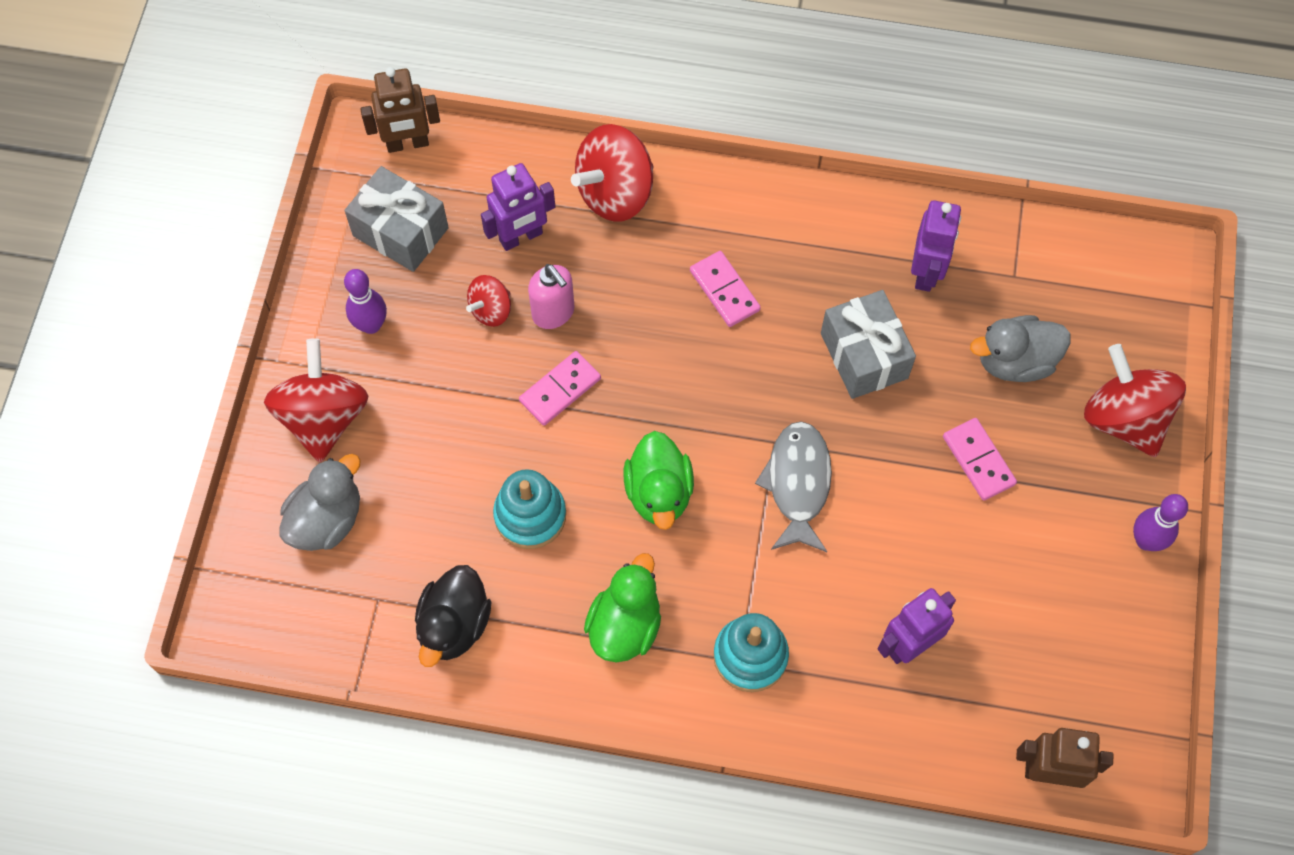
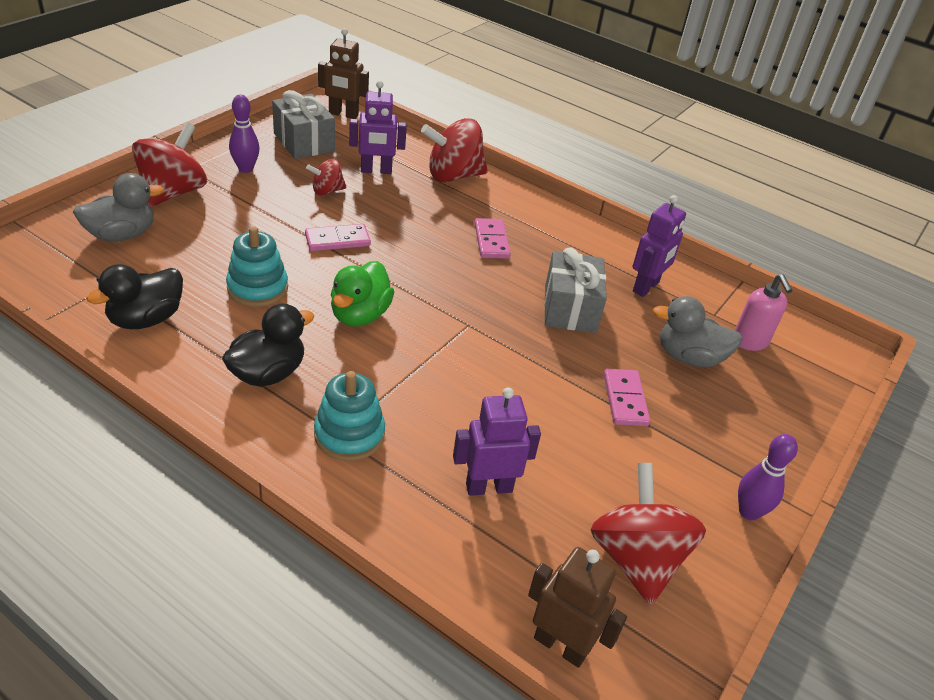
camera: 20 degrees right, 25 degrees down
pink soap dispenser [528,264,574,329] -> pink soap dispenser moved to [735,274,793,351]
green duck [584,553,661,662] -> black duck [222,303,315,387]
grey fish [755,422,832,552] -> none
red spinning top [1084,344,1186,457] -> red spinning top moved to [591,463,706,605]

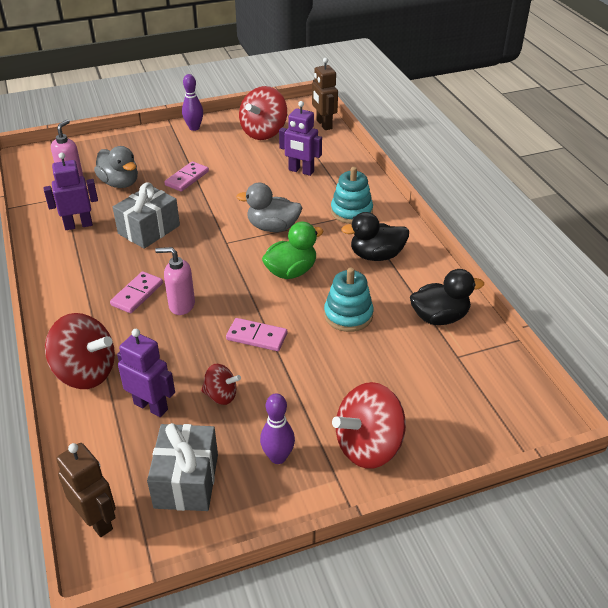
camera: 140 degrees left, 0 degrees up
grey duck [73,173,164,241] -> grey duck moved to [236,183,302,232]
none -> pink soap dispenser [155,247,195,315]

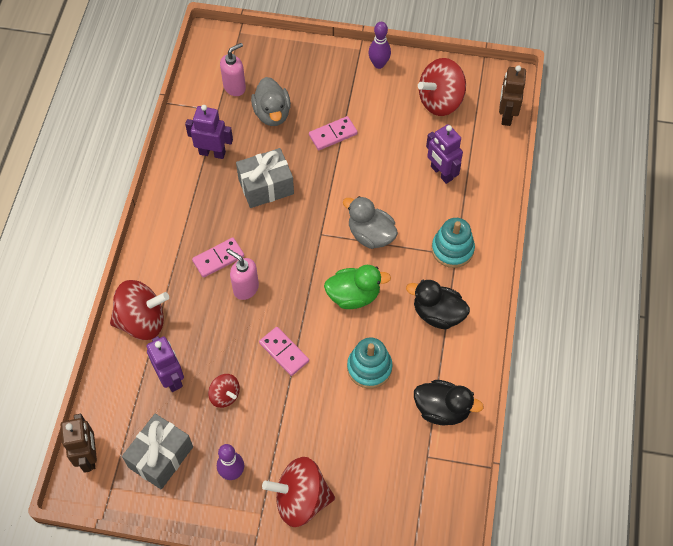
camera: 30 degrees right, 20 degrees up
red spinning top [45,313,115,389] -> red spinning top turned 60 degrees counterclockwise [110,280,169,340]

